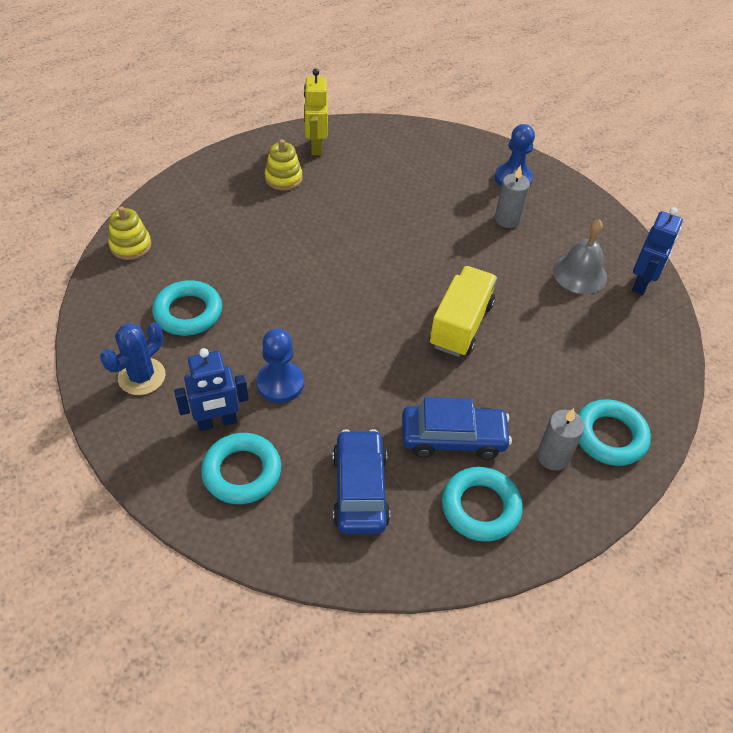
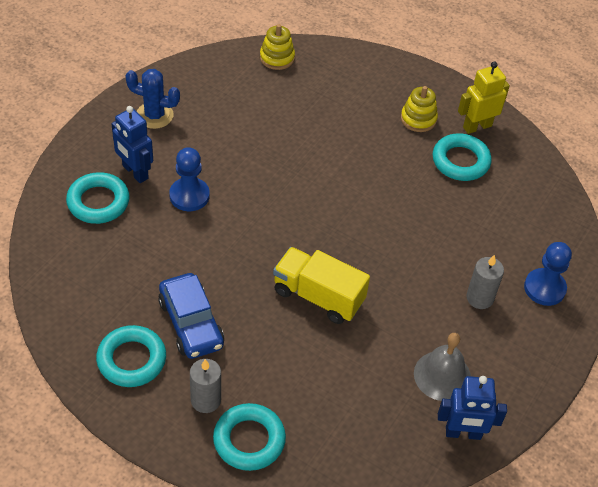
camera: 65 degrees right, 0 degrees up
turquoise ring [152,280,222,336] -> turquoise ring moved to [433,133,492,181]
blue car [333,429,390,534] -> none
yellow truck [430,266,497,357] -> yellow truck turned 150 degrees counterclockwise [273,247,370,324]

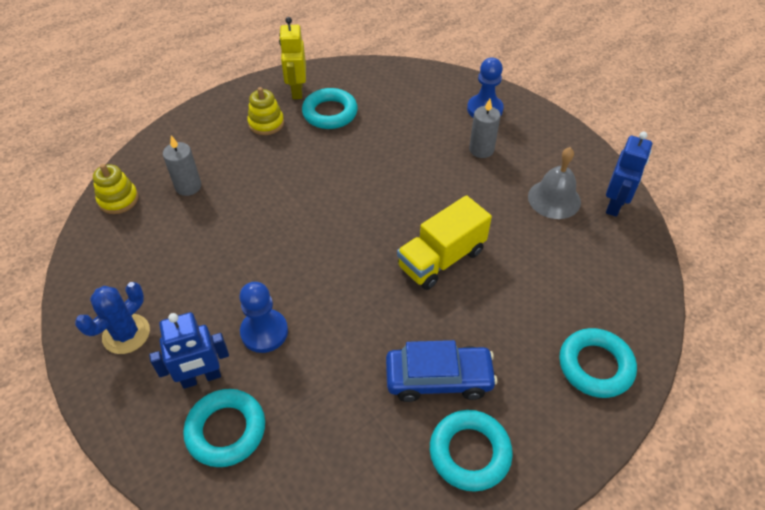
camera: 65 degrees left, 0 degrees up
grey candle [190,359,221,413] -> grey candle moved to [163,136,201,196]

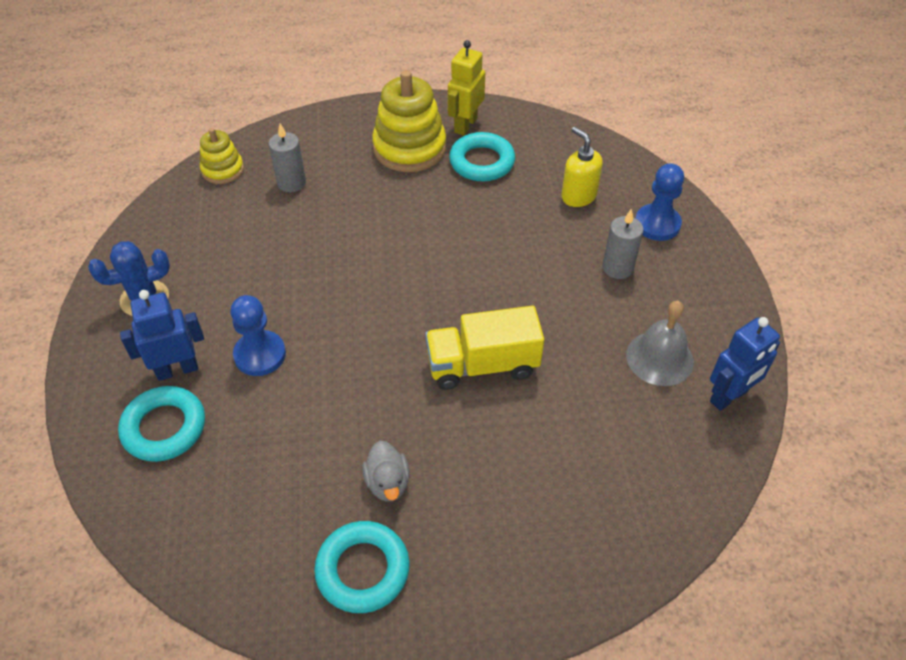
camera: 30 degrees right, 0 degrees up
blue robot [149,312,229,389] -> blue robot turned 150 degrees clockwise [120,290,204,381]
yellow stacking toy [247,87,284,135] -> yellow stacking toy [372,70,446,172], size x1.78
blue car [386,340,497,402] -> grey duck [362,441,410,501]
turquoise ring [559,328,637,398] -> none
none -> yellow soap dispenser [561,127,603,207]

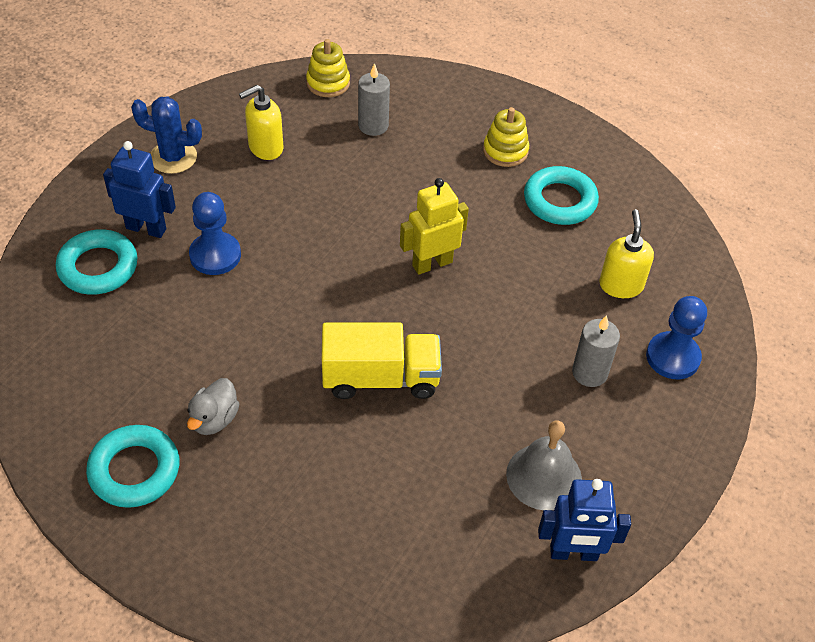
camera: 35 degrees right, 0 degrees up
yellow stacking toy [372,70,446,172] -> yellow stacking toy [483,107,529,167], size x0.56
yellow truck [425,306,544,390] -> yellow truck turned 150 degrees clockwise [322,322,442,399]
yellow robot [448,40,485,136] -> yellow robot moved to [400,178,469,275]
none -> yellow soap dispenser [239,85,283,160]

